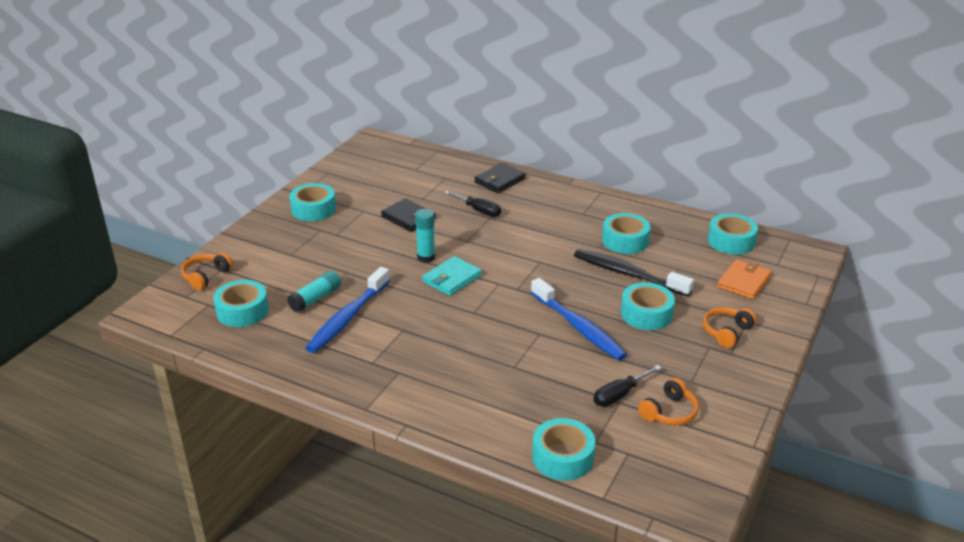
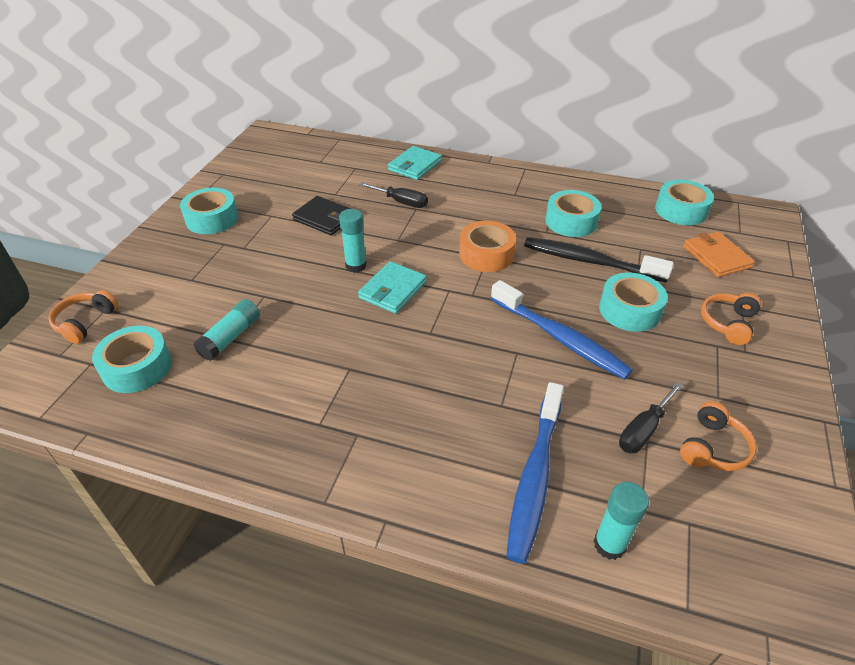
camera: 10 degrees left, 10 degrees up
blue toothbrush [305,267,390,353] -> blue toothbrush moved to [506,382,564,563]
black wallet [474,163,526,193] -> turquoise wallet [388,146,442,180]
turquoise tape [532,418,595,481] -> turquoise glue stick [594,482,649,560]
orange wallet [717,259,772,299] -> orange wallet turned 45 degrees counterclockwise [683,232,755,277]
none -> orange tape [459,221,516,272]

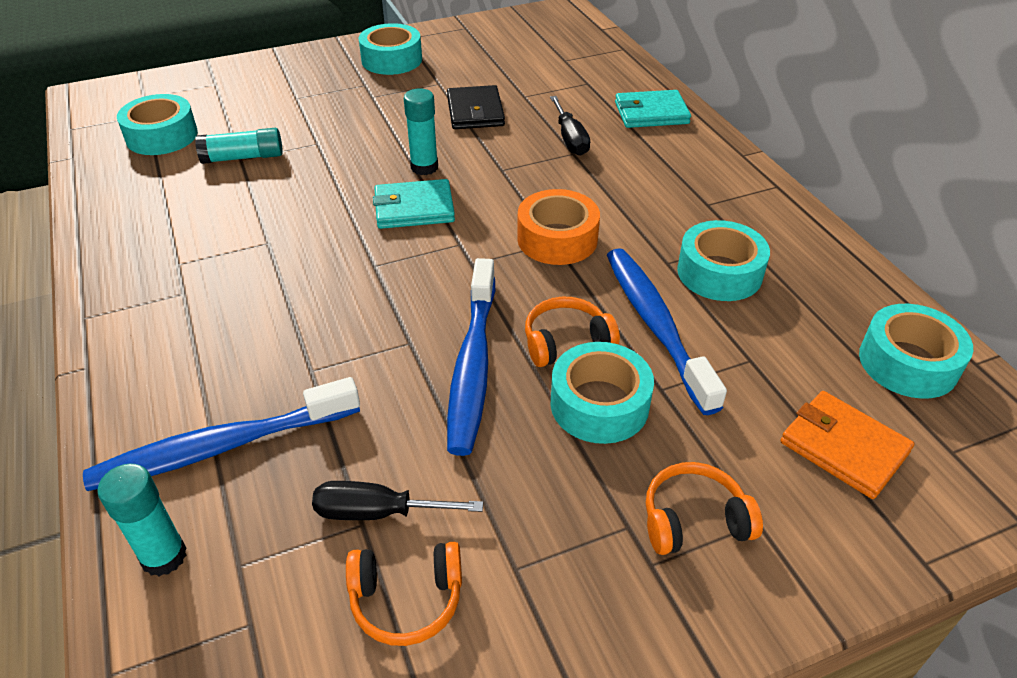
camera: 50 degrees right, 0 degrees up
orange headphones [49,290,119,344] -> orange headphones moved to [525,297,620,367]
black toothbrush [524,237,674,283] -> blue toothbrush [607,248,727,415]
orange wallet [683,232,755,277] -> orange wallet turned 75 degrees counterclockwise [780,391,915,499]

